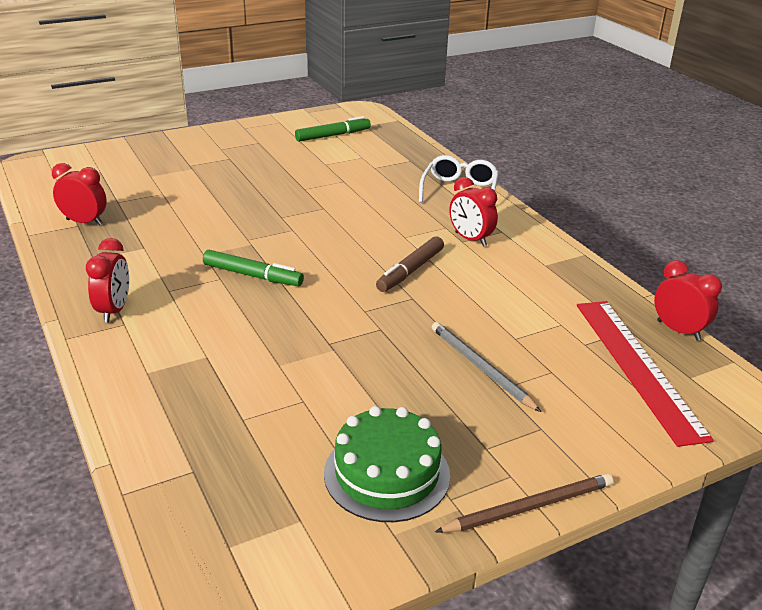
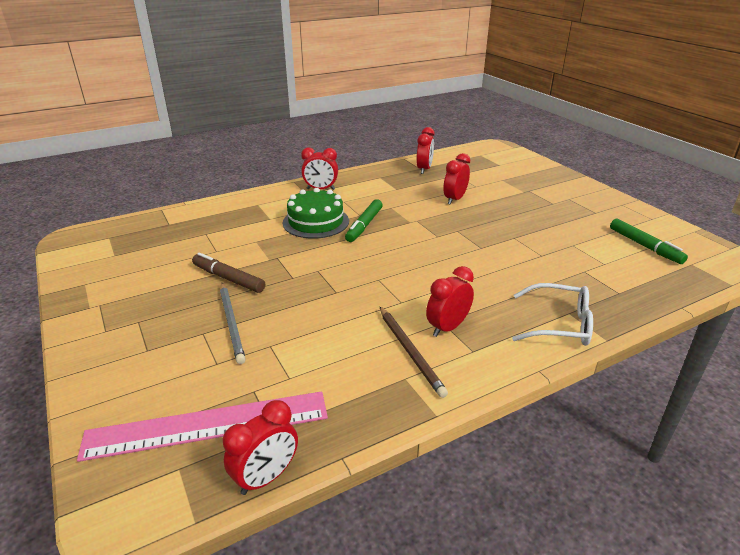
camera: 90 degrees right, 0 degrees up
green cake [324,406,450,522] -> green cake moved to [283,188,349,239]
brown marker [376,236,444,292] -> brown marker moved to [192,253,265,293]
grey pencil [432,322,541,412] -> grey pencil turned 105 degrees clockwise [220,283,246,364]
brown pencil [435,473,613,533] -> brown pencil moved to [380,307,448,398]
red ruler [577,301,714,447] -> pink ruler [77,391,328,462]
none -> red clock [443,153,470,205]

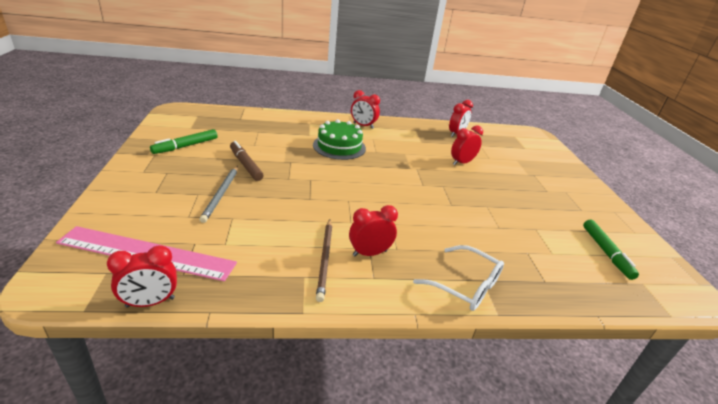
camera: 20 degrees right, 0 degrees up
green marker [345,199,383,242] -> green marker moved to [150,129,218,154]

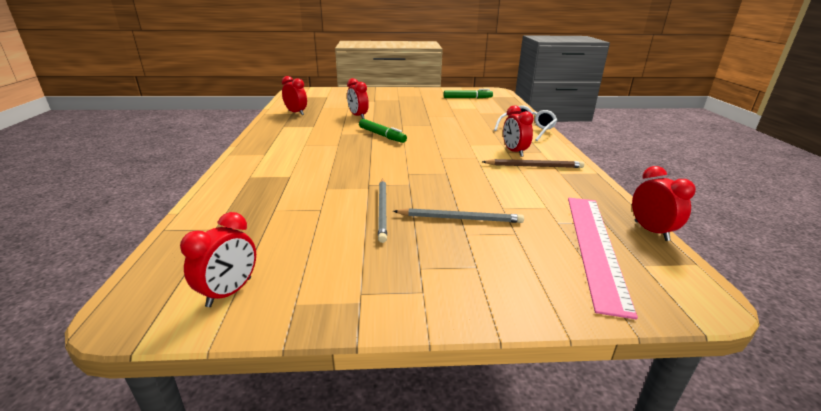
camera: 85 degrees left, 5 degrees down
green marker [150,129,218,154] -> green marker moved to [359,119,407,143]
brown marker [230,141,264,181] -> grey pencil [378,179,387,243]
green cake [313,119,366,160] -> none
red clock [351,90,380,129] -> red clock moved to [180,212,256,307]

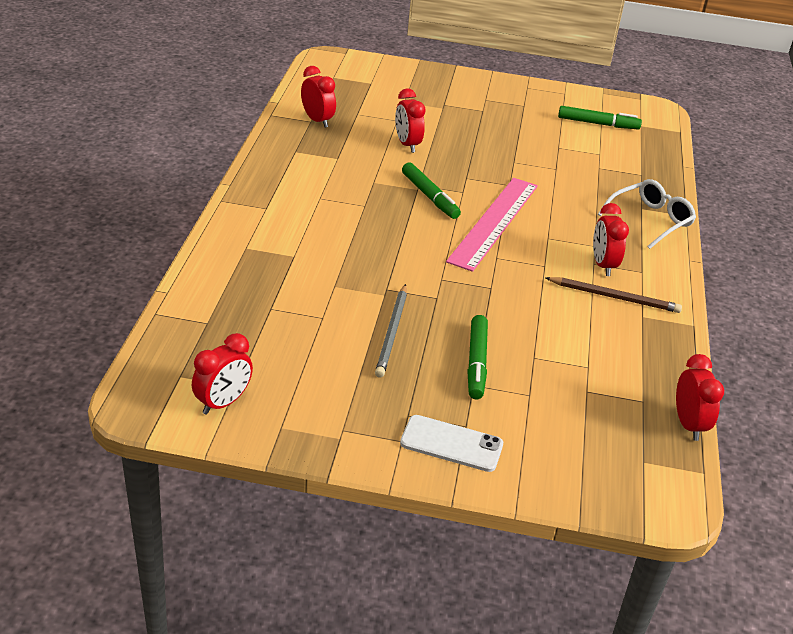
camera: 10 degrees right, 10 degrees up
grey pencil [393,208,524,223] -> green marker [467,315,488,399]
pink ruler [568,198,638,320] -> pink ruler moved to [446,178,538,272]
none -> white phone [400,415,503,472]

